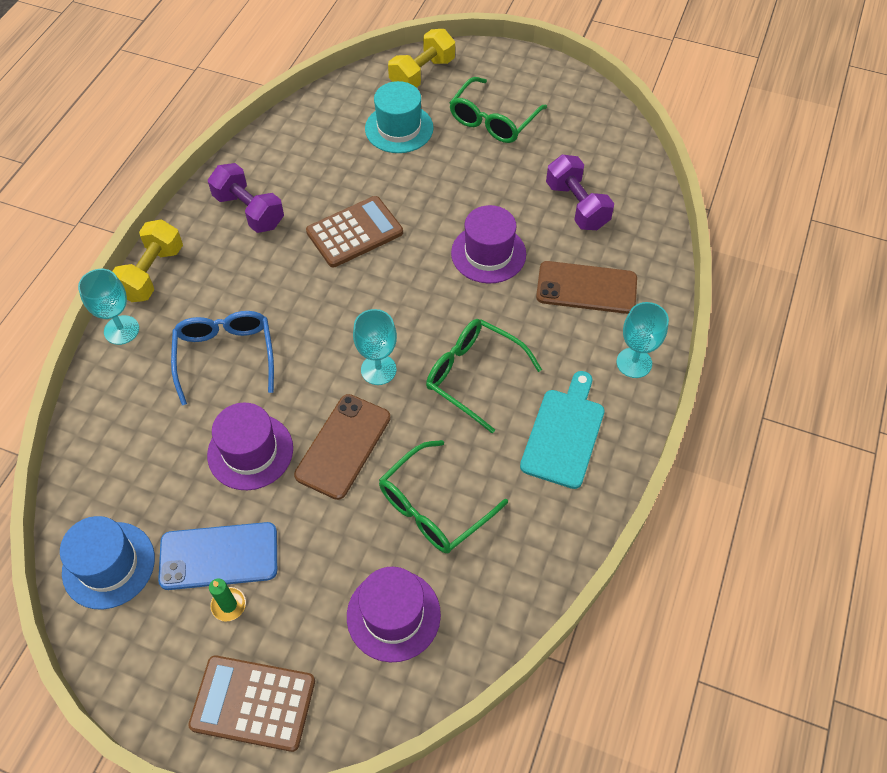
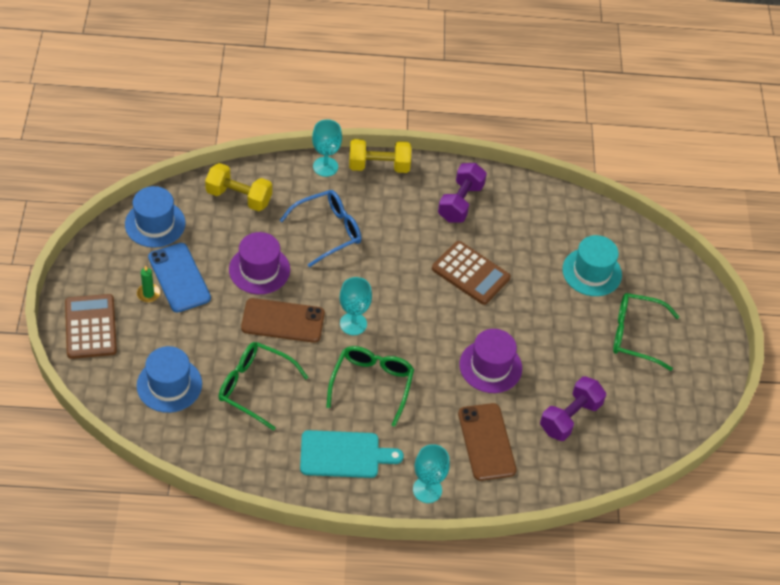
camera: 65 degrees right, 5 degrees down
purple hat [347,567,441,662] -> blue hat [137,346,202,413]
yellow dumbbell [388,29,455,88] -> yellow dumbbell moved to [205,163,272,211]

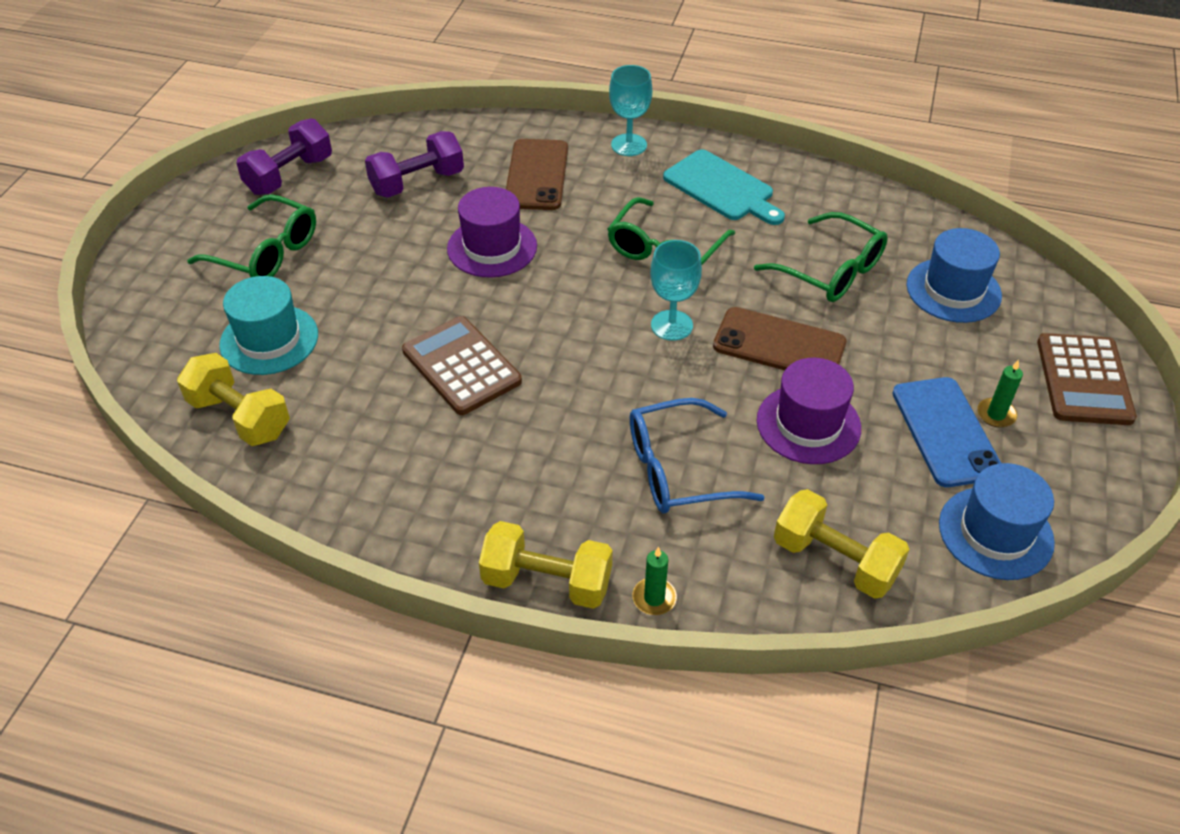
camera: 160 degrees left, 5 degrees down
turquoise cutting board [300,430,404,478] -> turquoise cutting board turned 150 degrees counterclockwise [663,149,785,225]
turquoise goblet [312,119,342,177] -> green candle [632,547,677,615]
purple dumbbell [438,163,487,222] -> purple dumbbell moved to [236,118,332,195]
none -> yellow dumbbell [177,353,290,446]

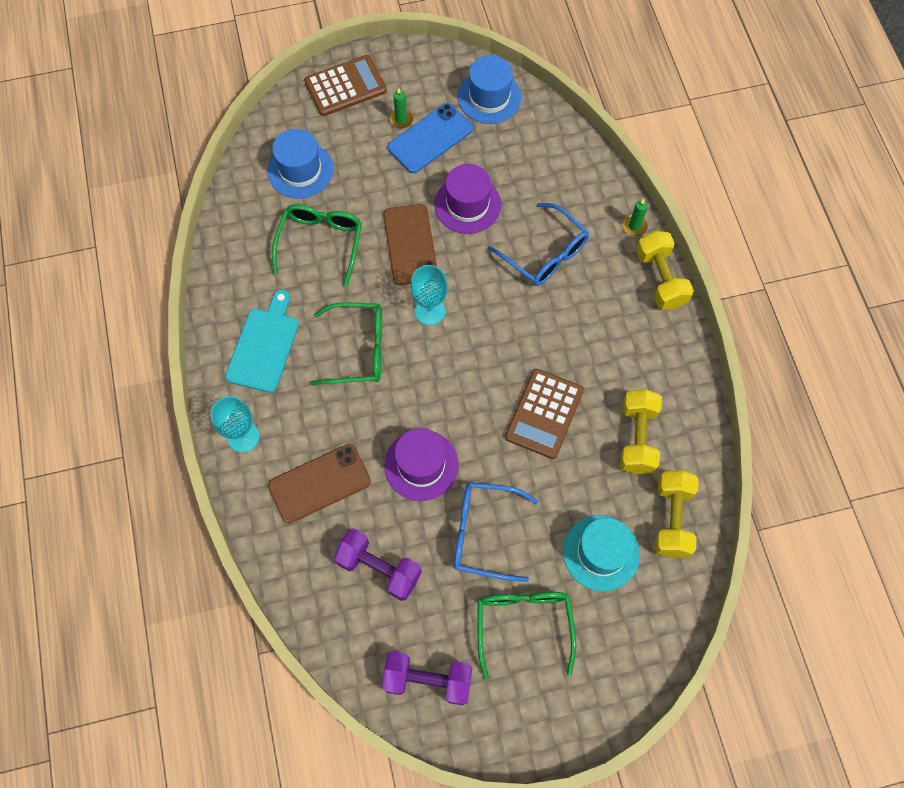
camera: 120 degrees left, 20 degrees up
yellow dumbbell [774,489,910,599] -> yellow dumbbell moved to [620,389,662,474]
none -> blue glasses [454,482,539,582]

